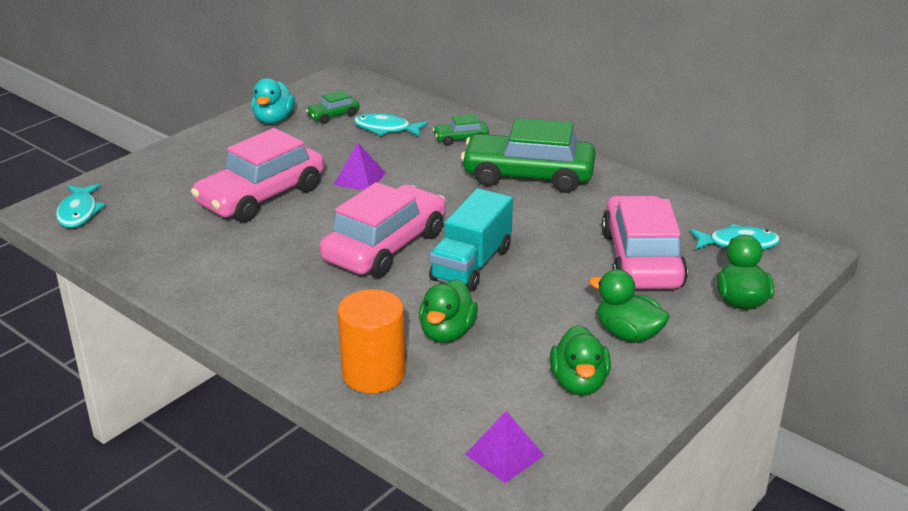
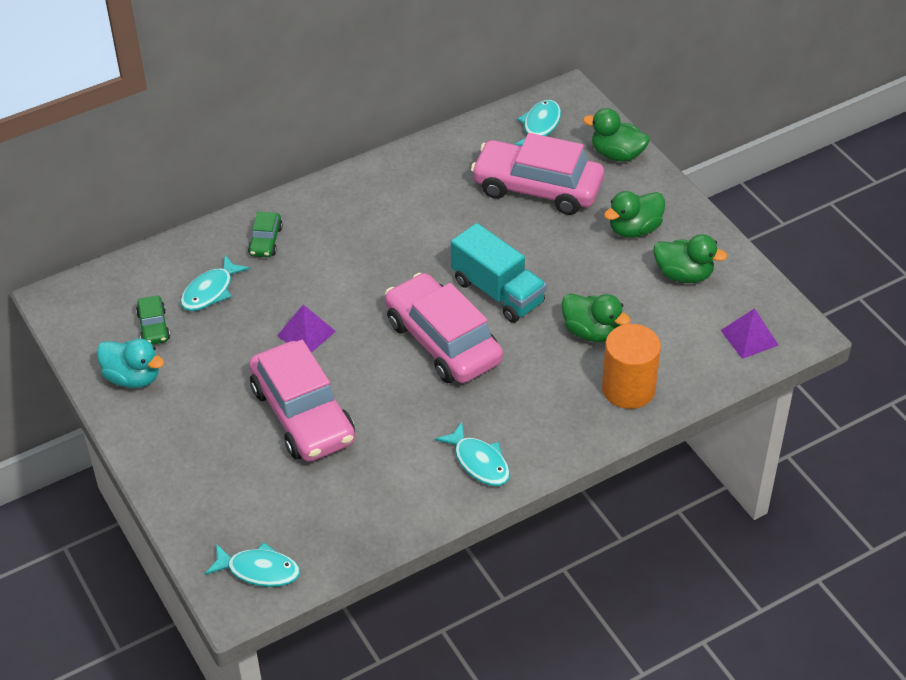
camera: 70 degrees left, 15 degrees up
green car [461,118,596,193] -> none
none -> turquoise fish [435,422,510,486]

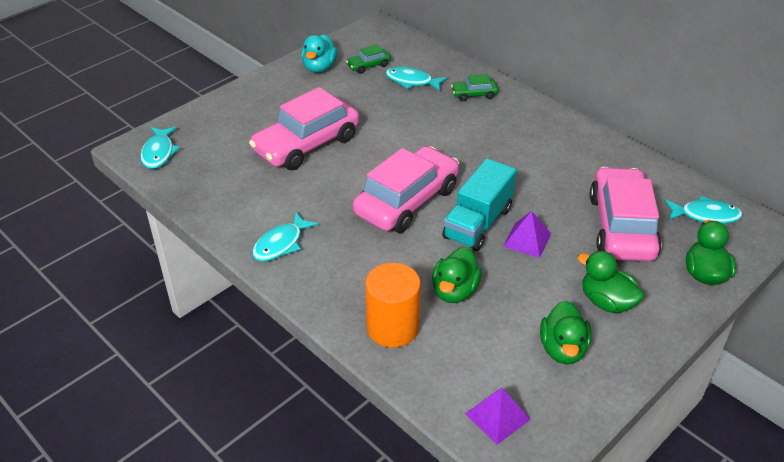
camera: 75 degrees right, 5 degrees down
purple pyramid [277,305,336,353] -> purple pyramid moved to [503,211,551,258]

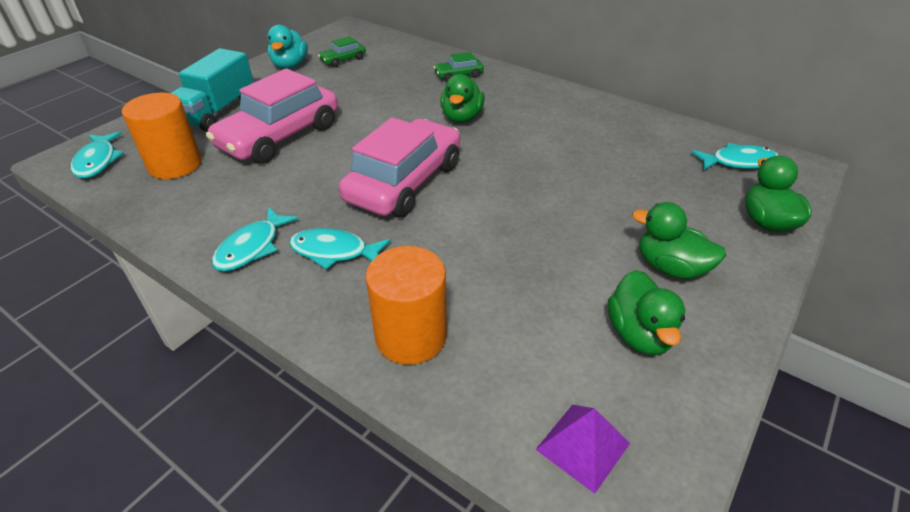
camera: 10 degrees left, 0 degrees up
turquoise fish [385,67,447,91] -> turquoise fish moved to [289,228,391,270]
green duck [432,247,482,303] -> green duck moved to [440,74,485,123]
turquoise truck [442,158,517,251] -> turquoise truck moved to [171,48,254,132]
purple pyramid [503,211,551,258] -> none
pink car [590,167,662,261] -> none
none -> orange cylinder [122,93,202,179]

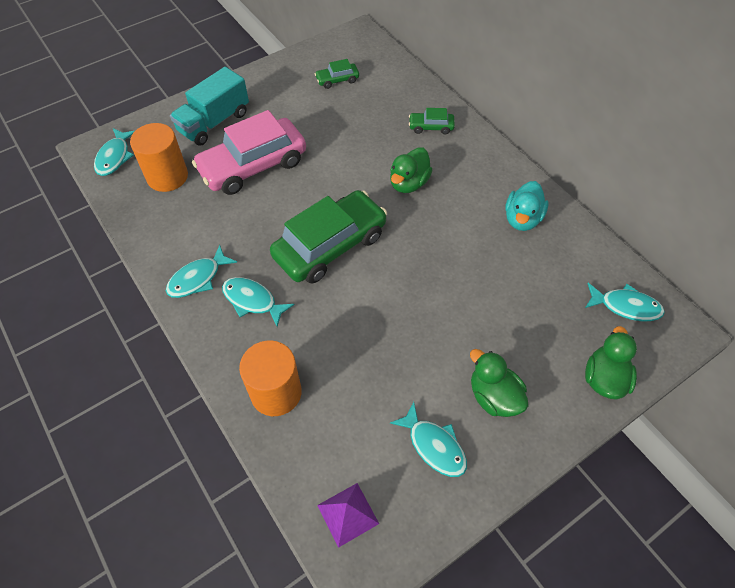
camera: 20 degrees right, 15 degrees up
turquoise duck [267,25,308,69] -> turquoise duck moved to [505,181,548,231]
pink car [339,117,460,217] -> green car [270,190,387,284]
green duck [608,270,685,355] -> turquoise fish [390,402,467,477]

